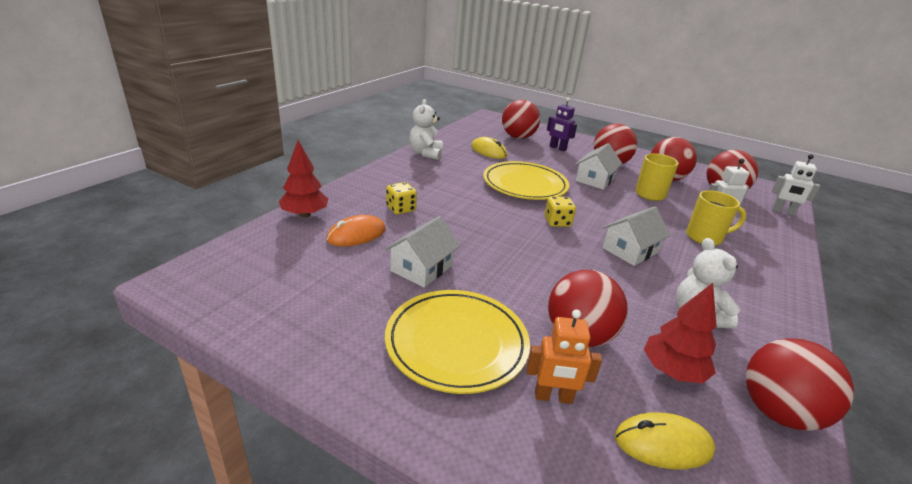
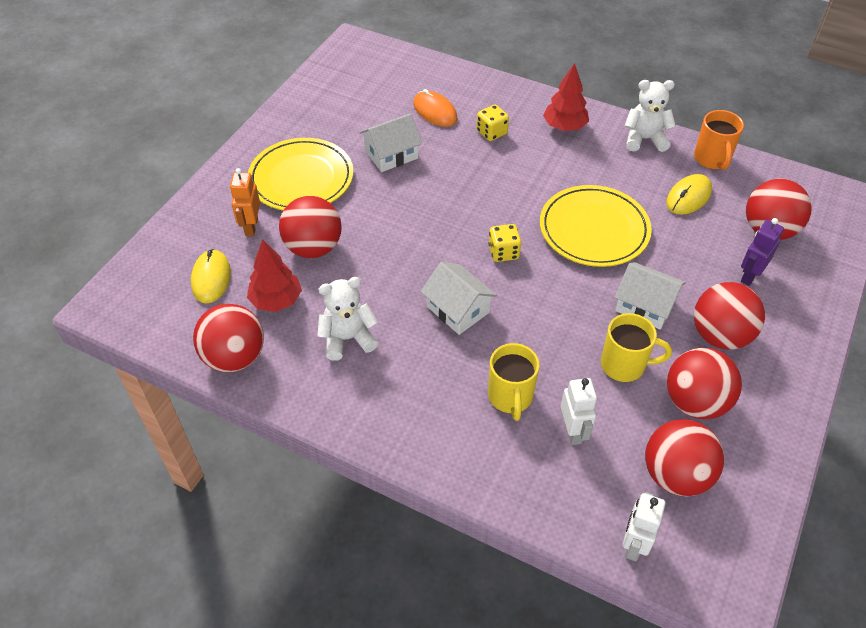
camera: 90 degrees right, 20 degrees up
red tree [279,140,328,218] -> red tree moved to [543,63,589,131]
white house [385,216,460,288] -> white house turned 60 degrees counterclockwise [359,114,422,172]
none -> orange mug [694,110,744,170]

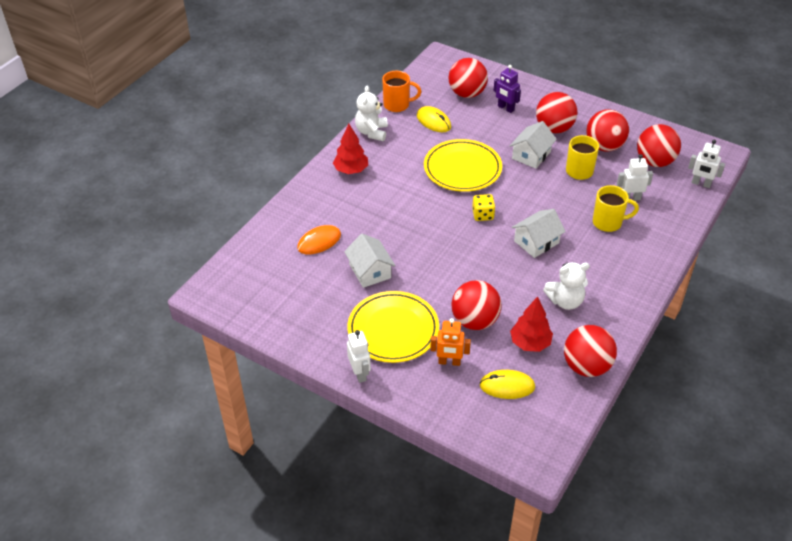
camera: 85 degrees left, 5 degrees down
white teddy bear [317,277,378,361] -> white teddy bear turned 90 degrees counterclockwise [543,262,590,310]
yellow dice [477,105,509,141] -> none
none -> white robot [347,330,371,383]

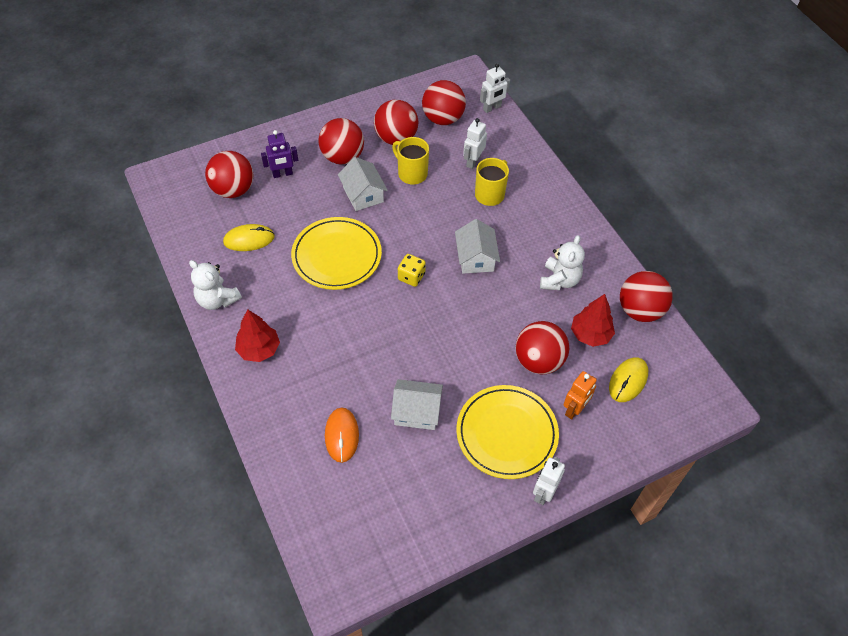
camera: 60 degrees left, 10 degrees up
white robot [347,330,371,383] -> white robot turned 75 degrees counterclockwise [533,457,565,505]
orange mug [382,71,421,112] -> none

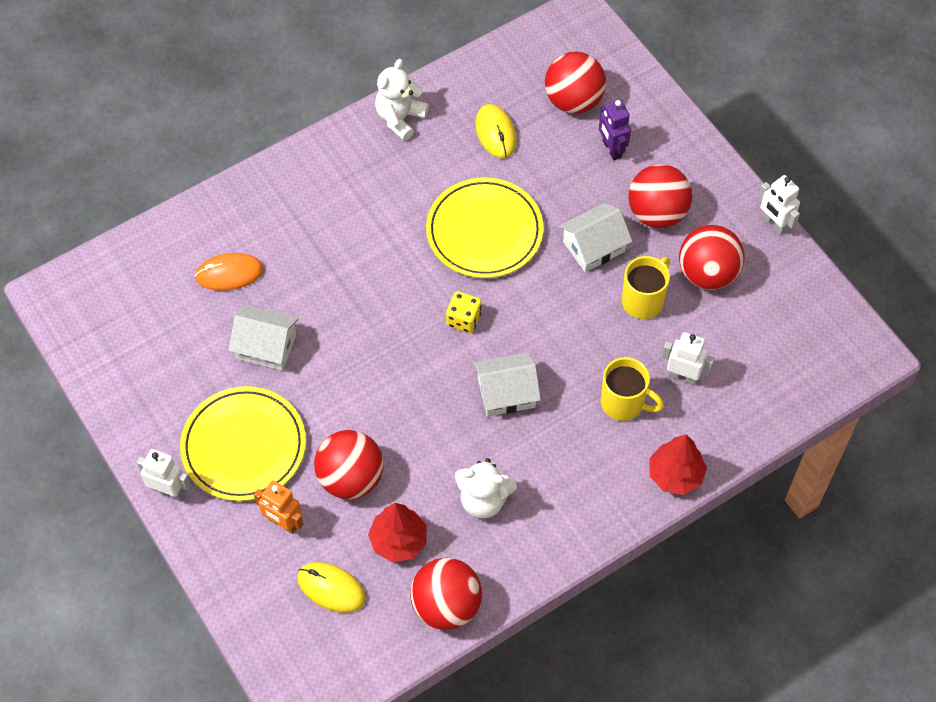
camera: 85 degrees right, 5 degrees up
red tree [235,309,280,362] -> red tree moved to [649,434,707,495]
white house [391,379,443,430] -> white house turned 75 degrees counterclockwise [229,305,299,371]
red ball [422,80,466,125] -> none
white robot [480,63,510,113] -> white robot moved to [758,175,800,235]

